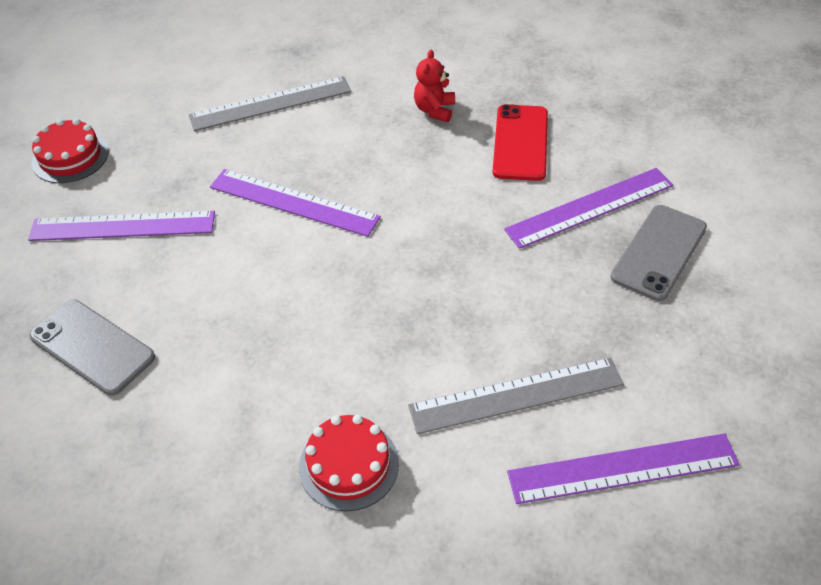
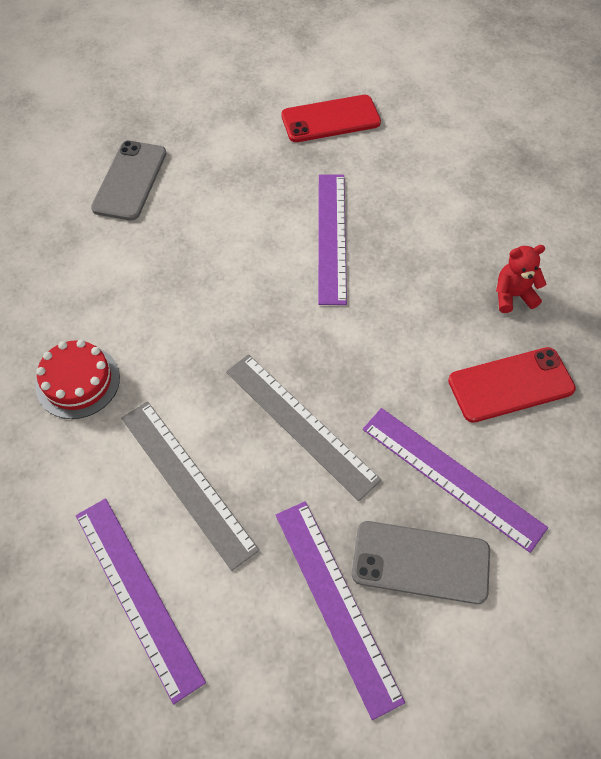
camera: 65 degrees right, 10 degrees up
purple ruler [28,211,215,241] -> purple ruler moved to [276,501,405,720]
red cake [32,118,109,183] -> none
grey ruler [189,76,352,131] -> grey ruler moved to [226,354,381,501]
none -> red phone [281,95,381,142]

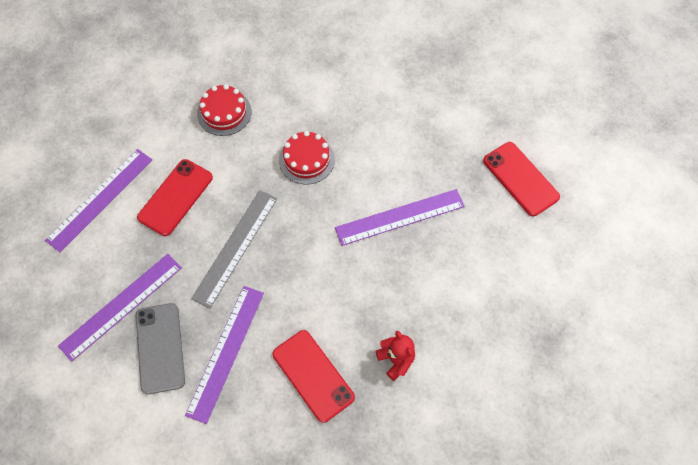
camera: 70 degrees right, 5 degrees up
grey phone [91,140,166,221] -> none
grey ruler [121,401,259,571] -> red phone [137,159,213,236]
none -> red cake [279,131,335,185]

